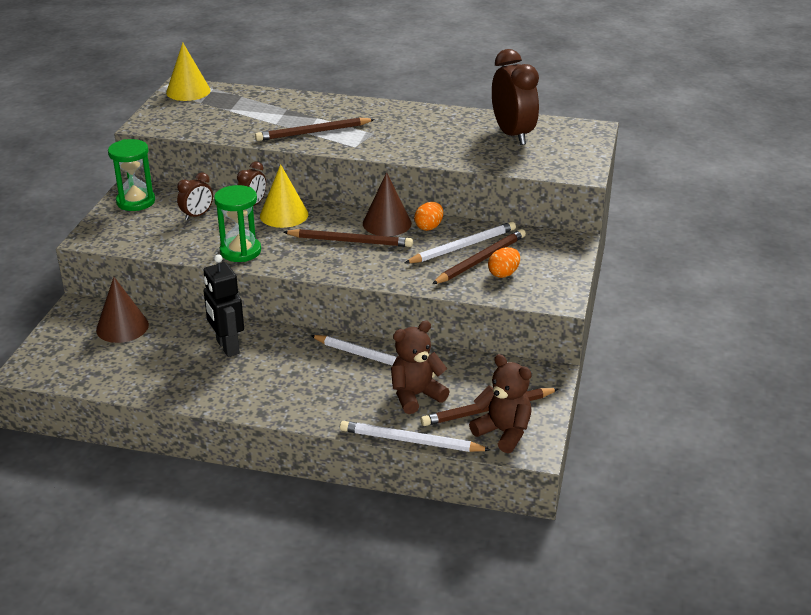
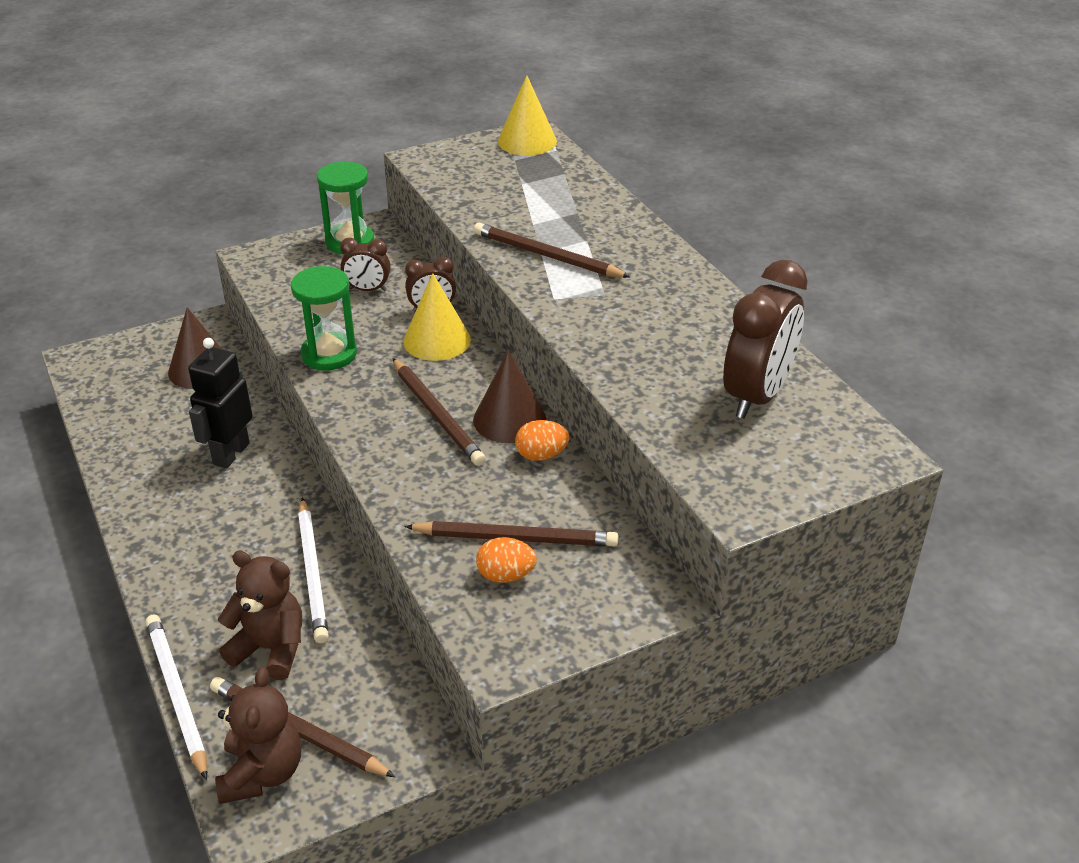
camera: 50 degrees right, 5 degrees up
white pencil [405,221,516,263] -> none

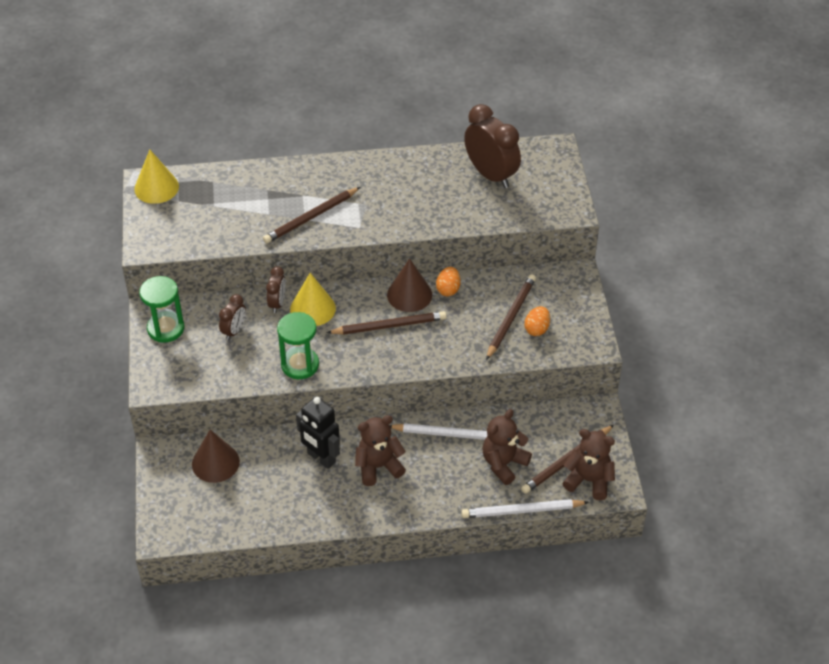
camera: 70 degrees left, 10 degrees up
none -> brown teddy bear [355,415,406,486]

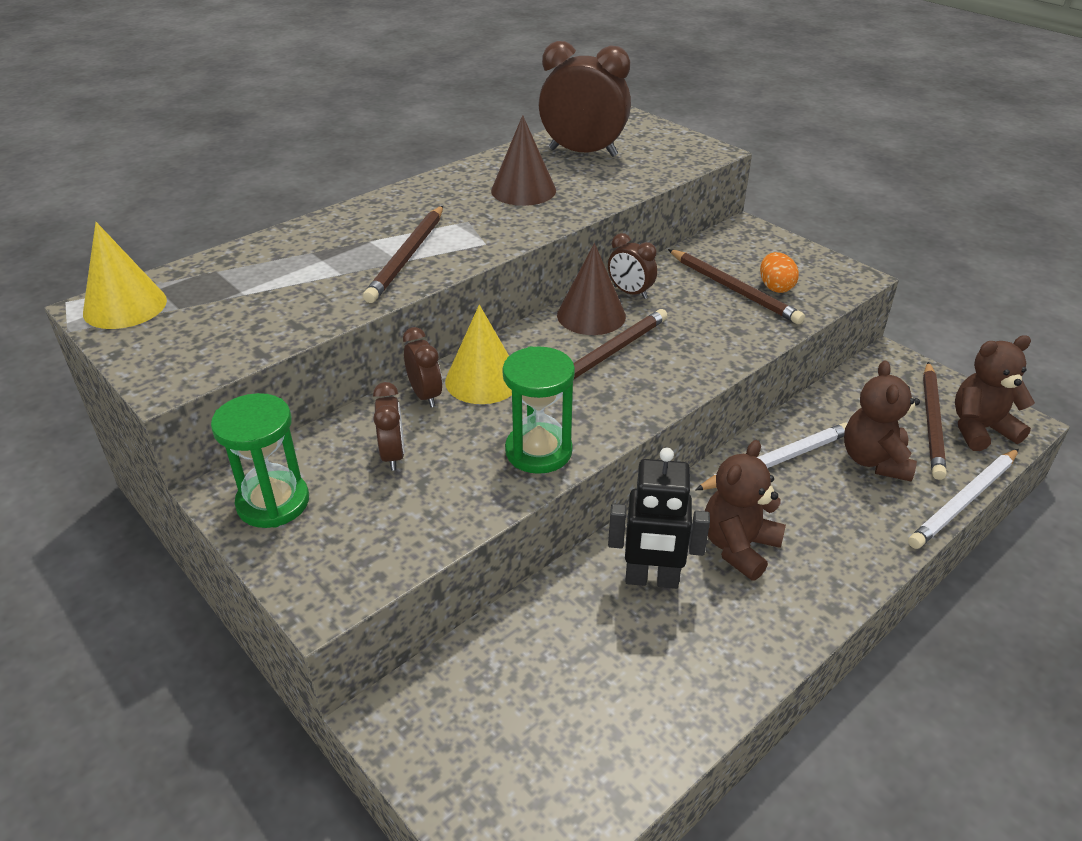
camera: 35 degrees left, 10 degrees down
brown cone [192,430,240,483] -> brown cone moved to [491,115,556,206]
orange egg [436,267,460,296] -> brown clock [608,233,657,299]
brown pencil [486,274,536,360] -> brown pencil turned 150 degrees clockwise [668,249,805,324]

